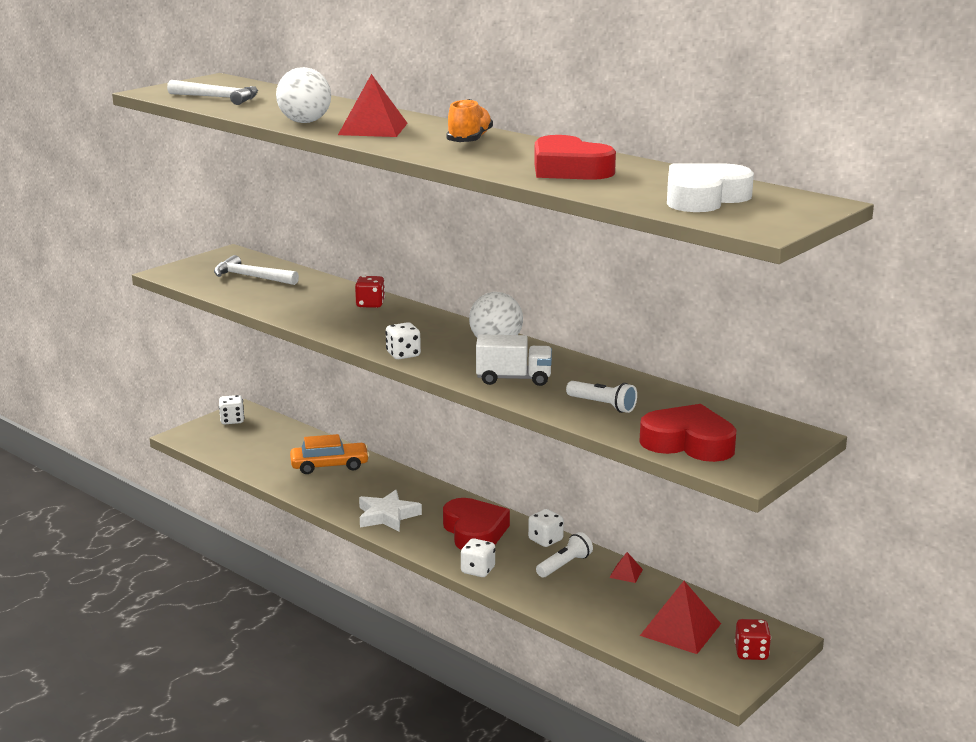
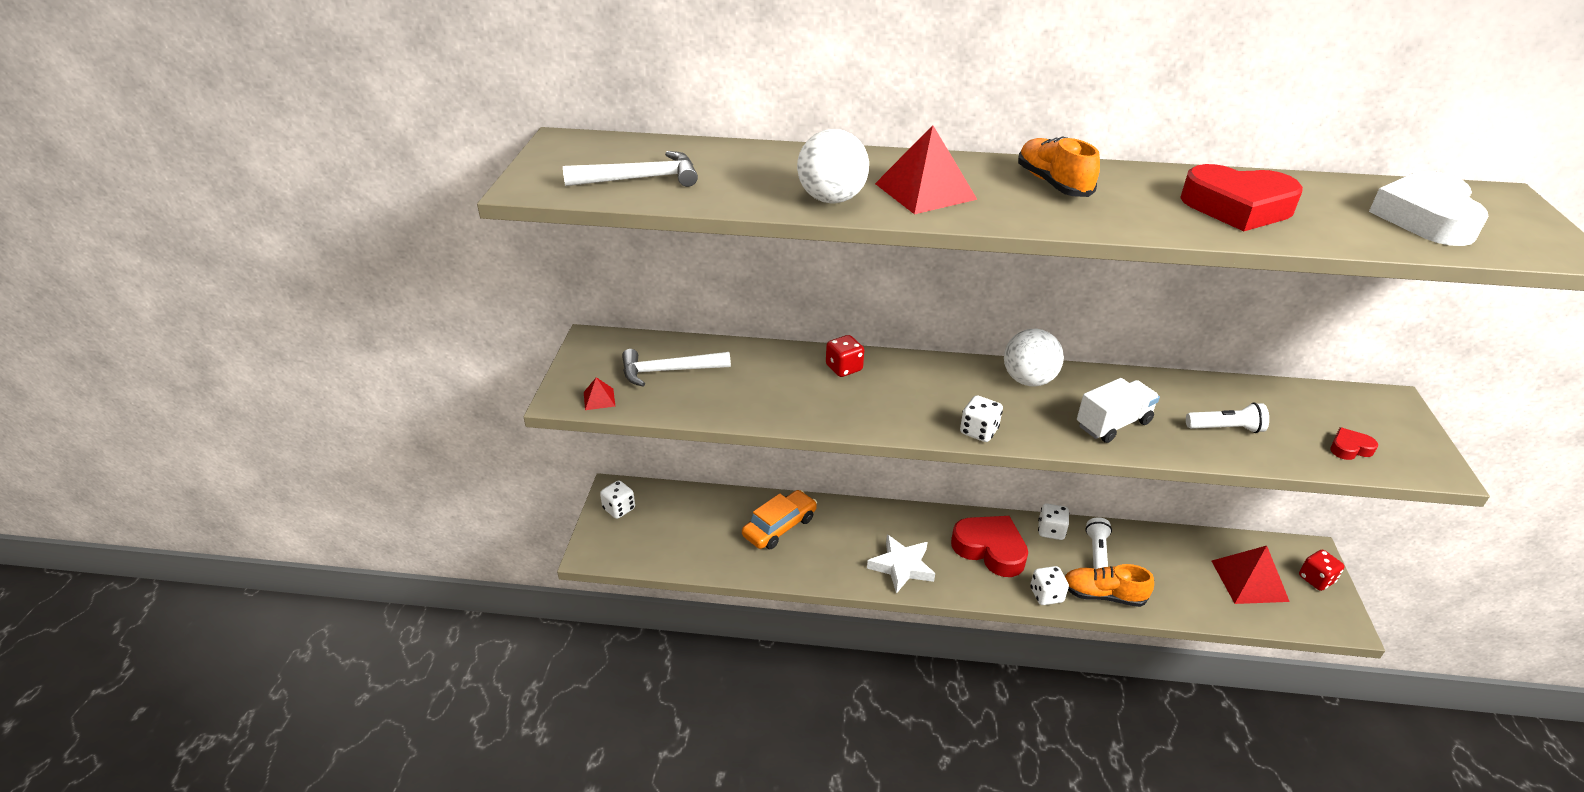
camera: 35 degrees left, 15 degrees up
red pyramid [609,552,643,583] -> red pyramid moved to [584,377,615,410]
red heart [639,404,736,462] -> red heart [1330,427,1378,460], size x0.47
none -> orange shoe [1065,564,1154,607]

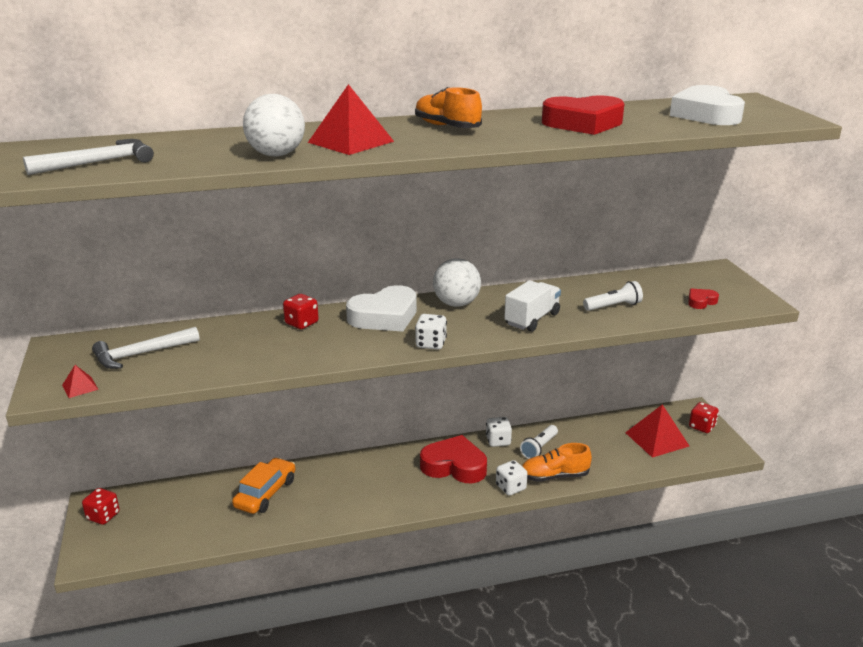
camera: 20 degrees left, 10 degrees down
white dice [600,480,635,519] -> red dice [82,488,120,525]
white star [867,534,935,594] -> none
white flashlight [1085,517,1112,569] -> white flashlight turned 135 degrees counterclockwise [520,425,558,459]
none -> white heart [346,285,417,332]

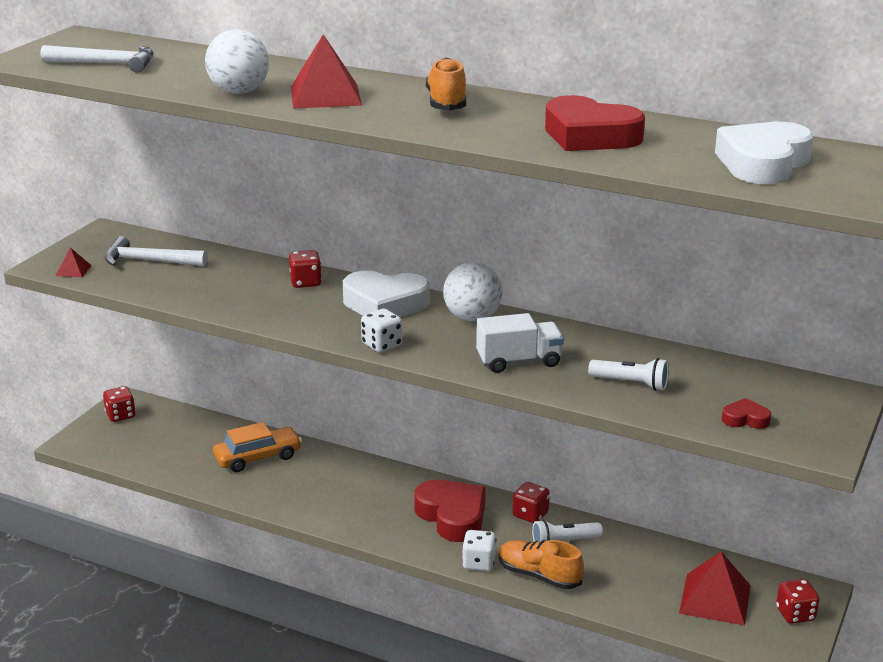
camera: 40 degrees right, 0 degrees up
white dice [486,417,512,447] -> red dice [513,482,550,523]

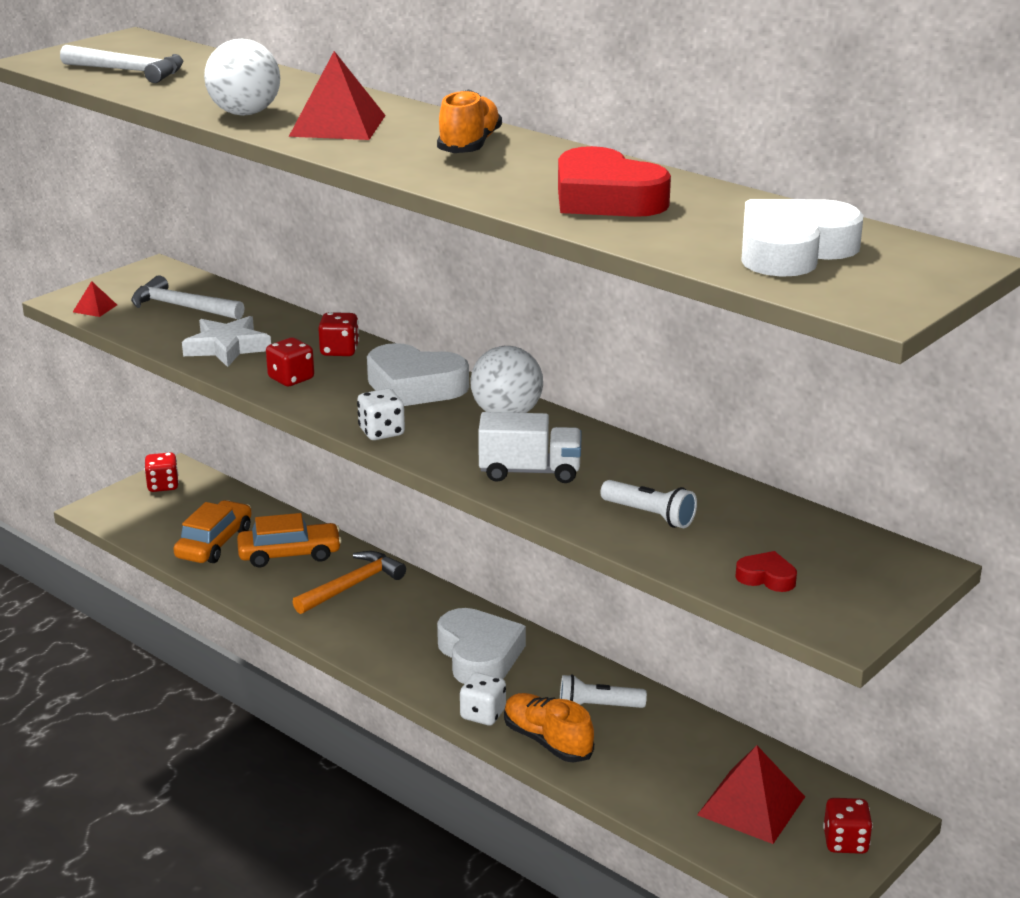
camera: 15 degrees right, 0 degrees up
red heart [414,480,486,542] -> white heart [437,608,526,684]
red dice [513,482,550,523] -> red dice moved to [266,338,314,386]
none -> orange car [173,500,252,563]
none -> white star [182,316,271,367]
none -> orange hammer [293,551,406,614]

